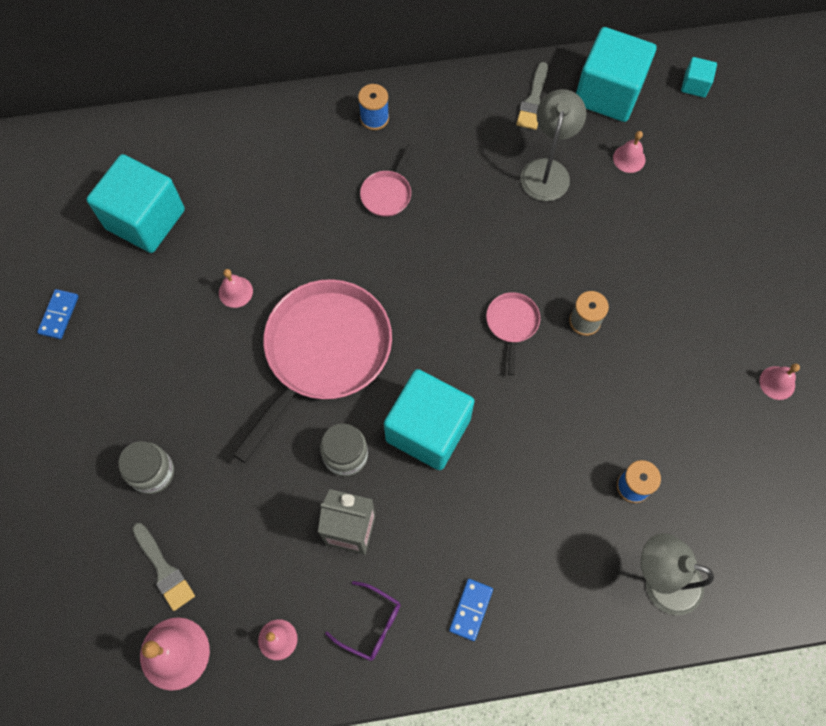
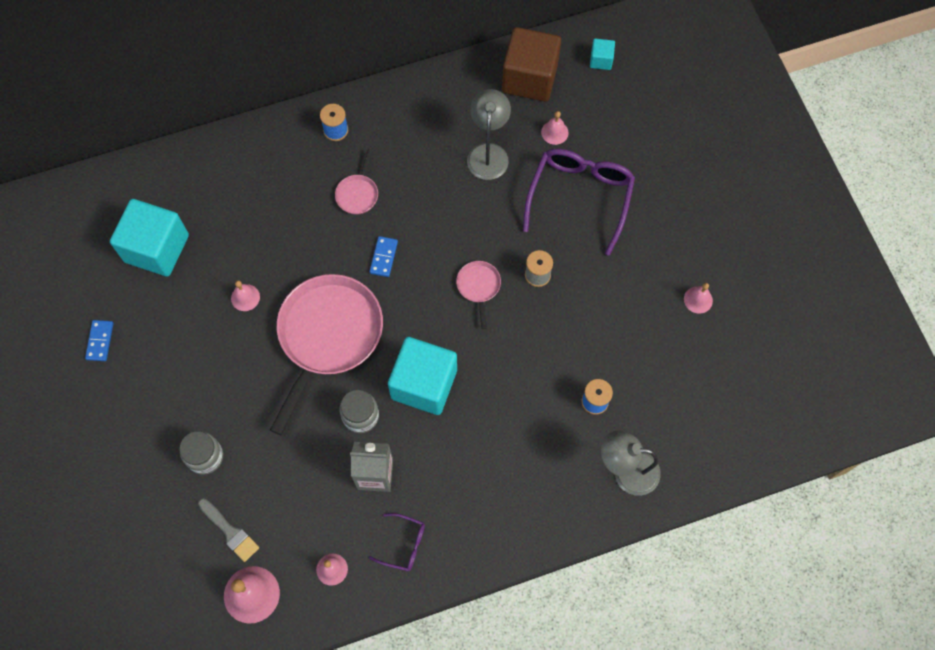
camera: 10 degrees left, 0 degrees up
blue domino [449,579,493,641] -> blue domino moved to [369,236,398,277]
grey brush [516,62,548,130] -> none
turquoise cube [576,27,656,122] -> brown cube [502,27,561,102]
none -> purple glasses [523,149,635,256]

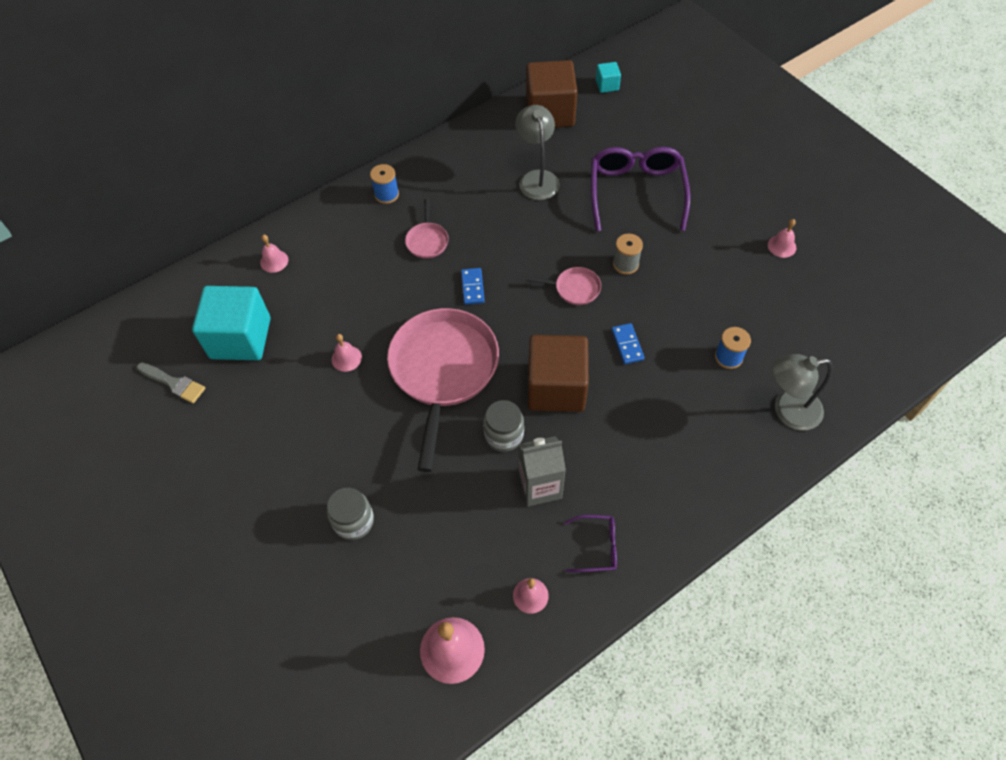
camera: 15 degrees left, 10 degrees down
blue domino [85,320,113,361] -> blue domino moved to [611,323,645,364]
grey brush [198,498,259,562] -> grey brush moved to [137,363,205,403]
turquoise cube [388,337,457,415] -> brown cube [528,335,589,412]
pink pan [456,261,501,329] -> pink pan turned 120 degrees clockwise [527,267,601,305]
pink bell [541,111,569,145] -> pink bell moved to [260,235,288,273]

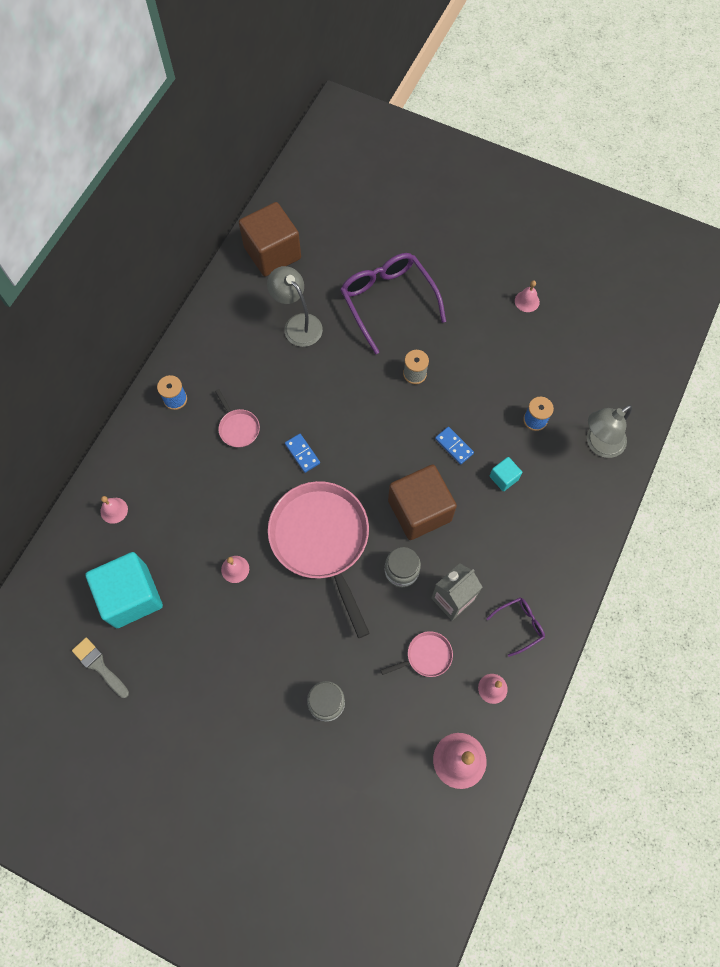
camera: 30 degrees left, 10 degrees up
grey brush [137,363,205,403] -> grey brush turned 135 degrees counterclockwise [72,637,129,698]
pink pan [527,267,601,305] -> pink pan moved to [381,631,453,677]
turquoise cube [596,62,621,93] -> turquoise cube moved to [490,457,522,491]

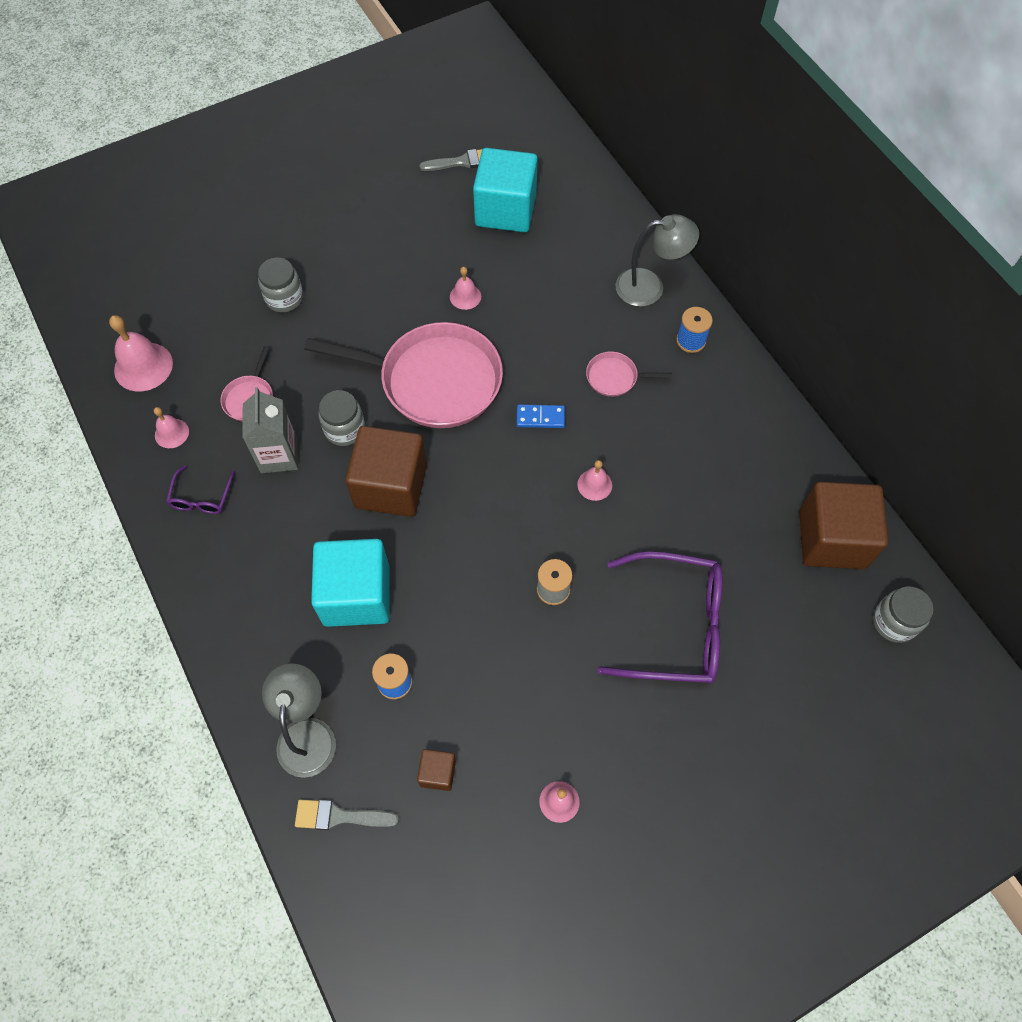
camera: 125 degrees right, 5 degrees down
pink bell [100,496,128,524] -> pink bell moved to [577,460,612,501]
grey lamp [267,266,323,347] -> grey lamp moved to [616,214,699,307]
blue domino [435,427,474,465] -> none
turquoise cube [490,457,522,491] -> turquoise cube [311,539,389,627], size x2.22
none -> grey brush [295,799,399,830]
none -> brown cube [417,749,456,791]
none -> grey jar [873,587,934,643]

